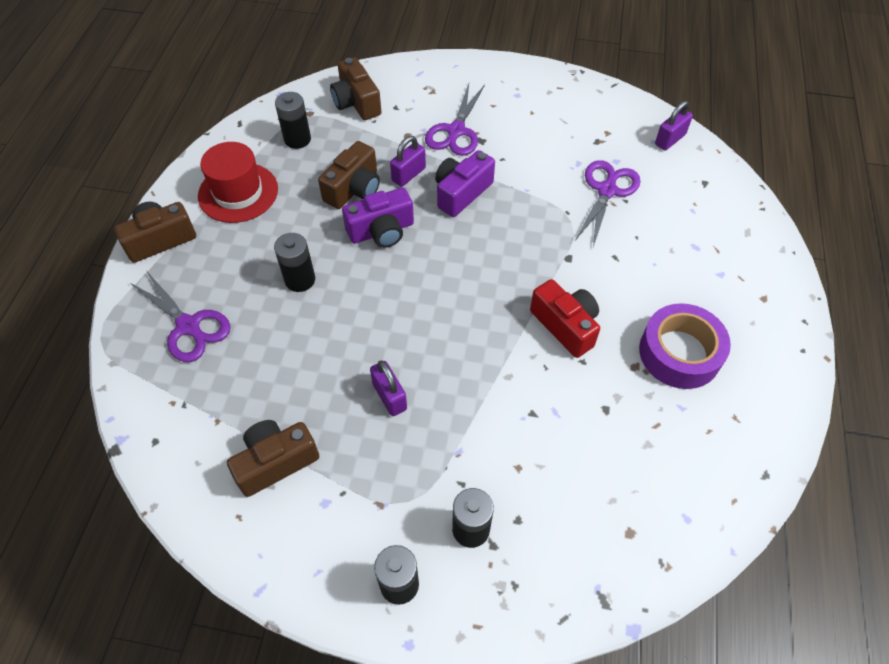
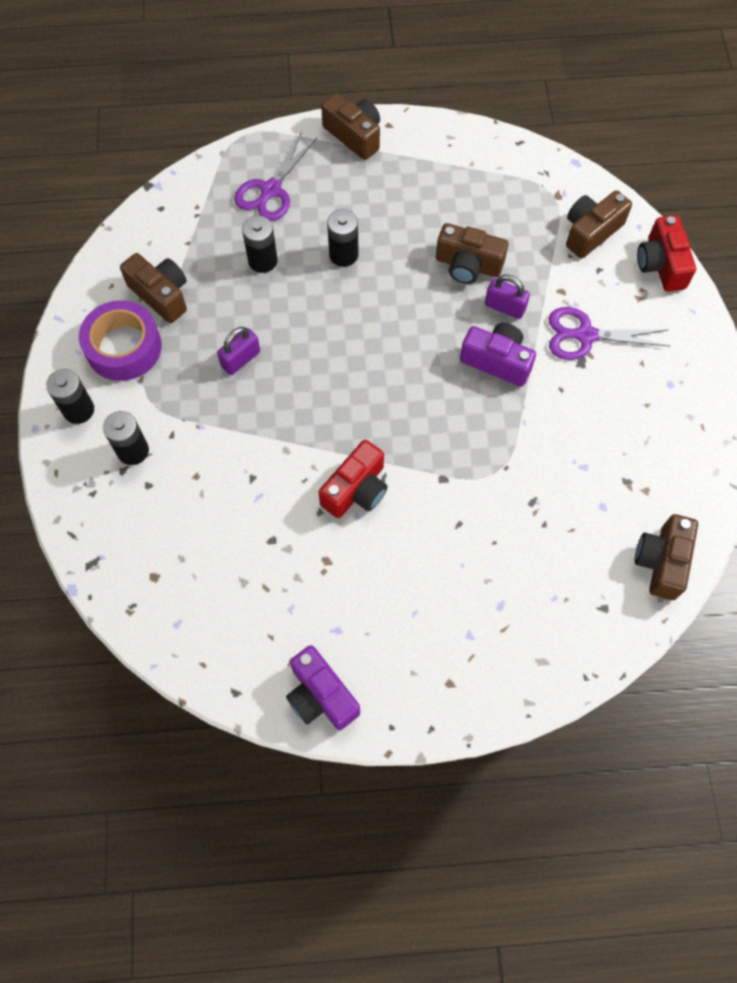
camera: 75 degrees right, 10 degrees up
red hat [198,142,278,223] -> none
black battery [275,92,311,149] -> black battery moved to [242,216,278,273]
purple camera [342,188,414,248] -> purple camera moved to [286,645,360,730]
purple scissors [575,160,641,247] -> none
purple tape [639,303,731,389] -> purple tape moved to [79,300,162,381]
purple padlock [655,101,693,150] -> brown camera [635,514,698,600]
none -> red camera [637,215,696,292]

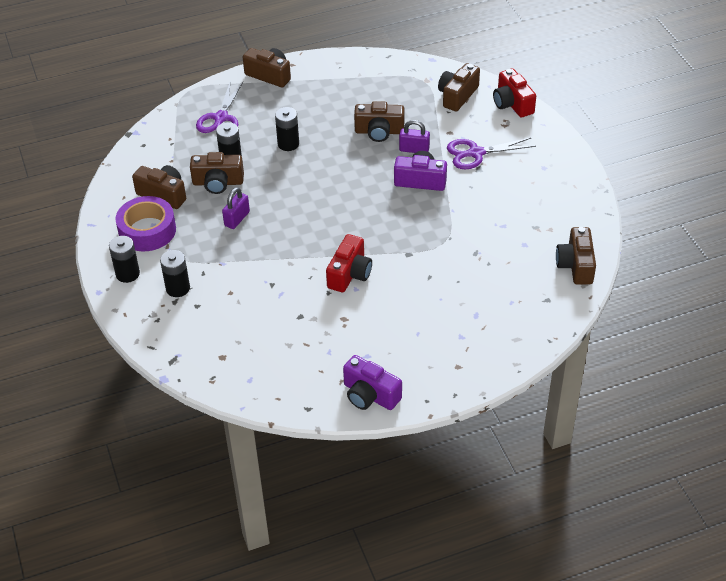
camera: 15 degrees left, 20 degrees down
none -> brown camera [190,152,244,194]

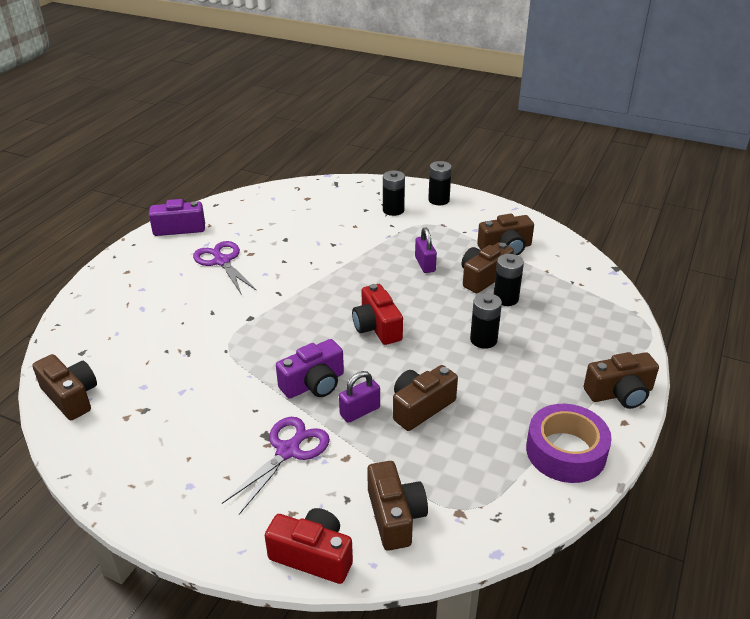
camera: 135 degrees right, 10 degrees down
purple tape [115,196,176,251] -> purple tape moved to [526,404,612,483]
purple scissors [196,80,243,133] -> purple scissors moved to [193,241,257,295]
red camera [326,234,372,292] -> red camera moved to [352,284,403,345]

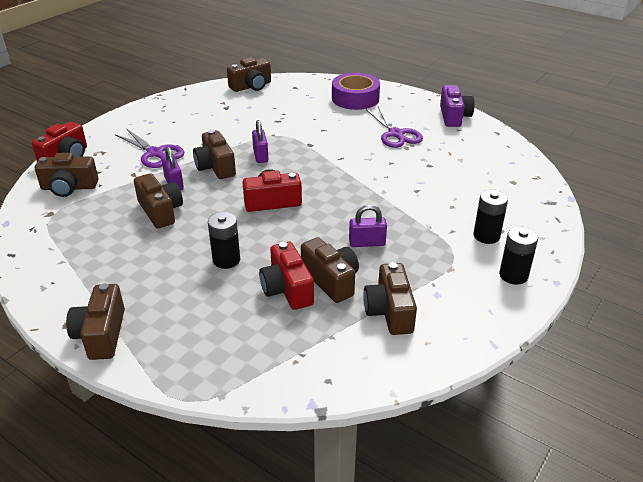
camera: 100 degrees right, 0 degrees up
purple scissors [193,241,257,295] -> purple scissors turned 90 degrees clockwise [366,107,423,148]
purple camera [276,339,344,399] -> brown camera [193,130,236,179]
black battery [494,254,524,306] -> red camera [259,242,314,310]
purple tape [526,404,612,483] -> purple tape moved to [332,73,380,110]
none -> purple padlock [252,120,268,163]

